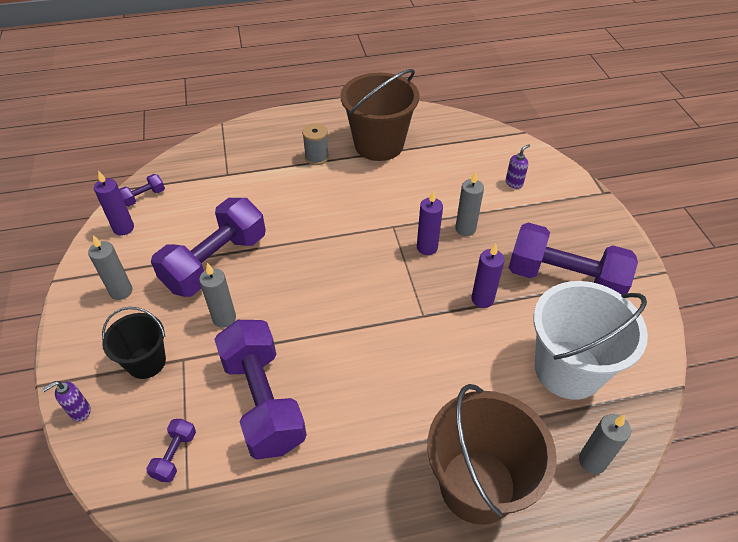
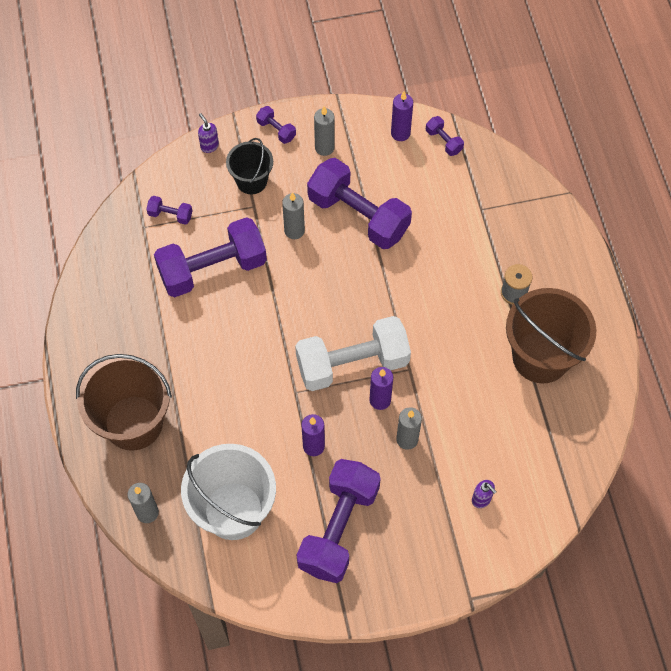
camera: 90 degrees right, 15 degrees up
none -> purple dumbbell [256,106,296,144]
none -> white dumbbell [295,316,411,391]

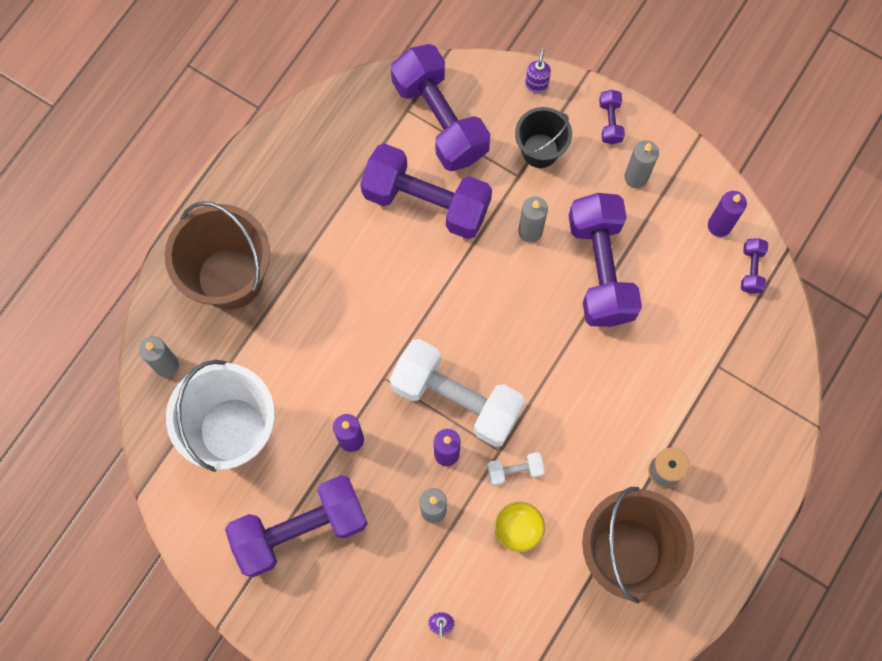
camera: 45 degrees right, 10 degrees up
purple dumbbell [146,196,192,225] -> purple dumbbell [391,44,490,171], size x2.39
none -> white dumbbell [487,452,544,486]
none -> yellow bowl [495,502,545,552]

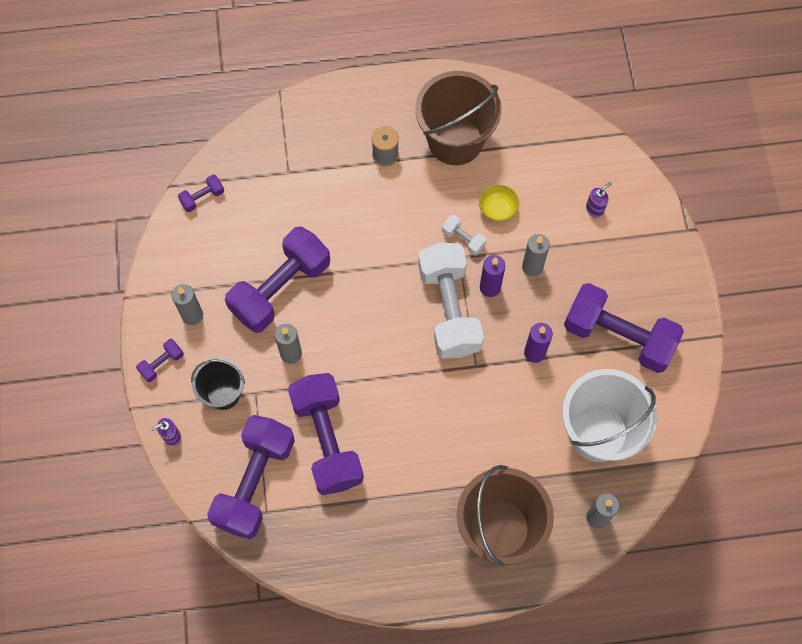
camera: 130 degrees left, 5 degrees down
purple candle [708,191,747,237] -> none

